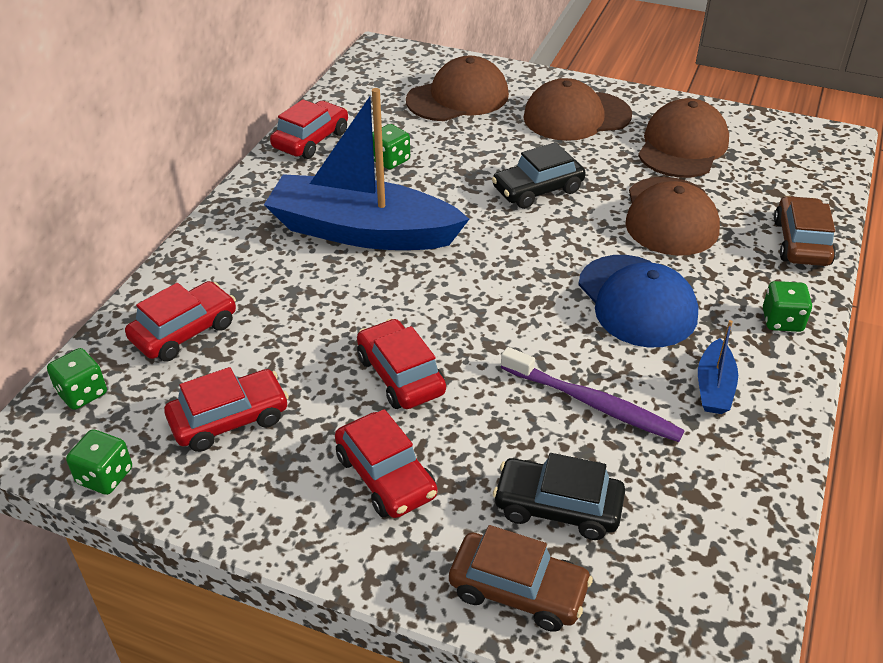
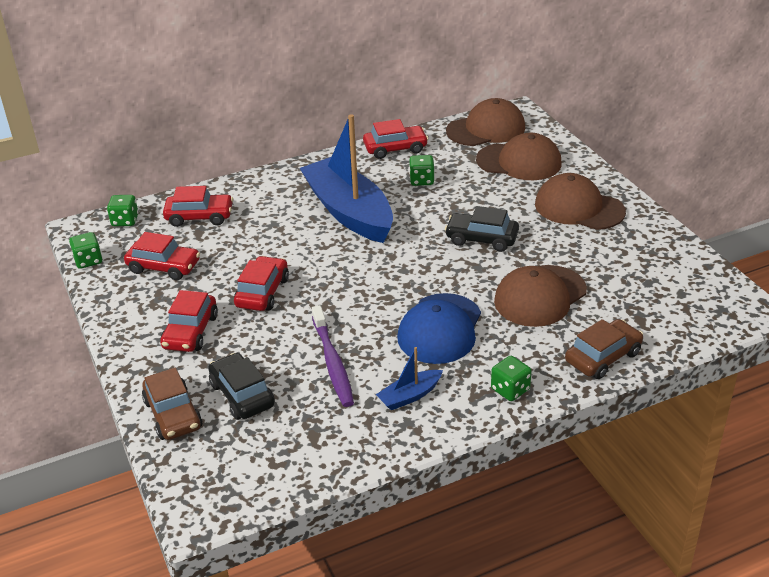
camera: 45 degrees right, 5 degrees down
brown cap [638,98,729,178] -> brown cap moved to [446,98,525,146]

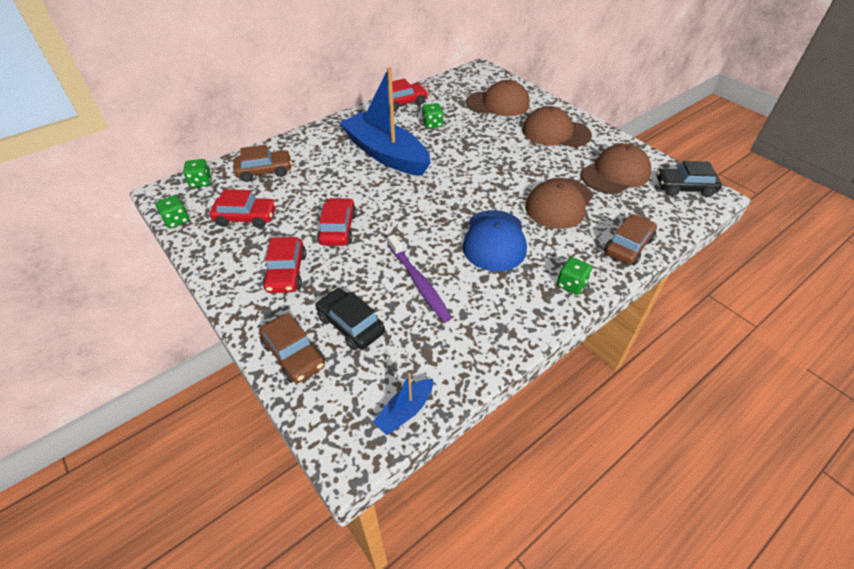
camera: 15 degrees left, 10 degrees up
red car [163,186,233,227] -> brown car [234,145,292,182]
blue boat [376,347,443,410] -> blue boat moved to [373,373,433,435]
black car [445,206,519,252] -> black car moved to [657,161,722,197]
brown cap [446,98,525,146] -> brown cap moved to [581,143,651,194]

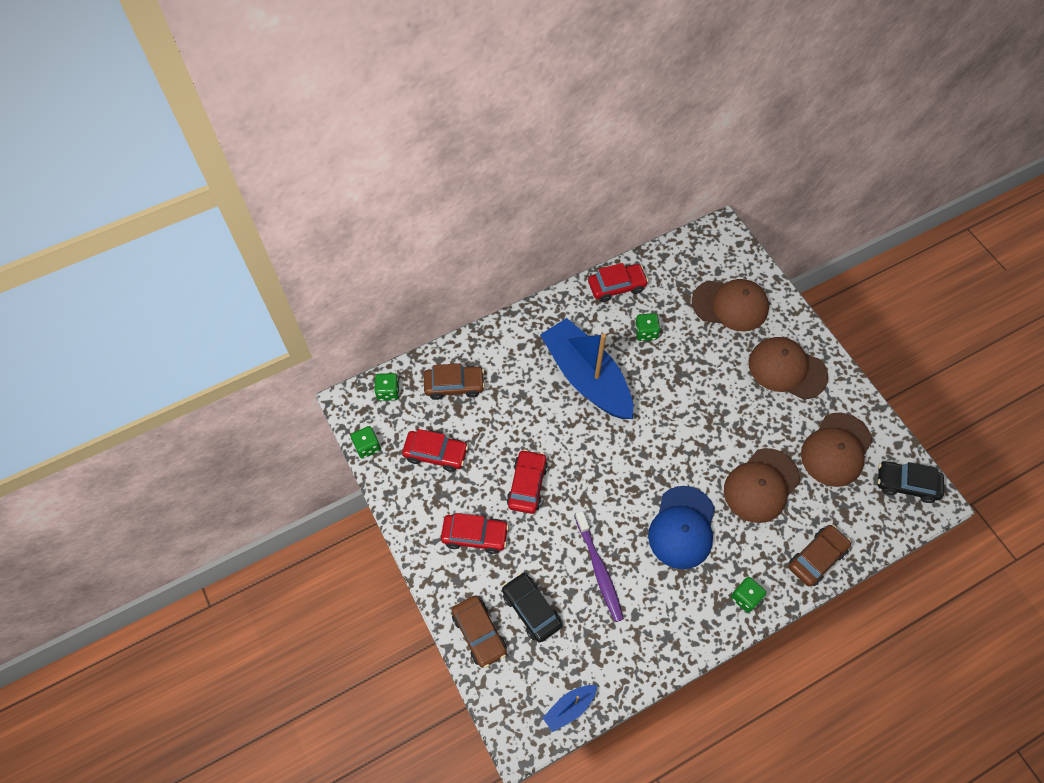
camera: 10 degrees right, 15 degrees up
red car [263,237,306,293] -> red car turned 90 degrees counterclockwise [441,513,509,554]
brown cap [581,143,651,194] -> brown cap turned 150 degrees clockwise [801,413,873,487]

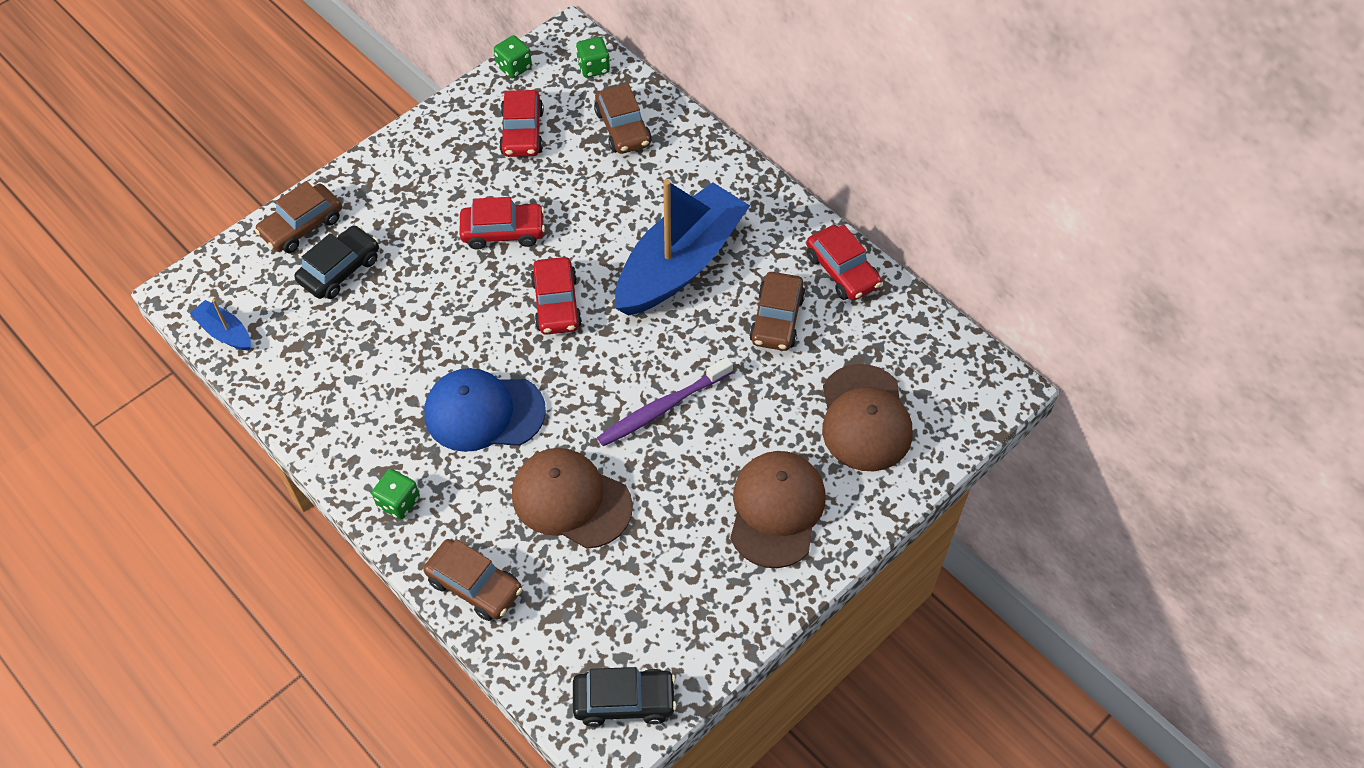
camera: 75 degrees right, 5 degrees down
red car [441,513,509,554] -> red car moved to [530,257,582,335]
purple toothbrush [575,511,624,622] -> purple toothbrush moved to [597,357,733,446]
green dice [635,313,660,341] -> brown car [749,272,805,351]
brown cap [801,413,873,487] -> none
black car [878,462,944,503] -> black car turned 90 degrees clockwise [573,667,677,727]

